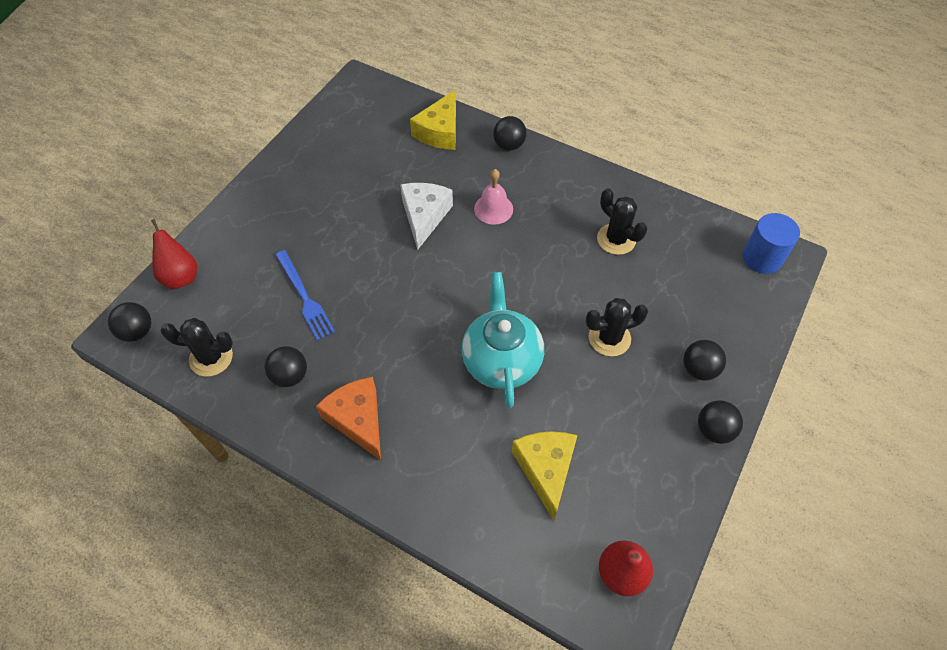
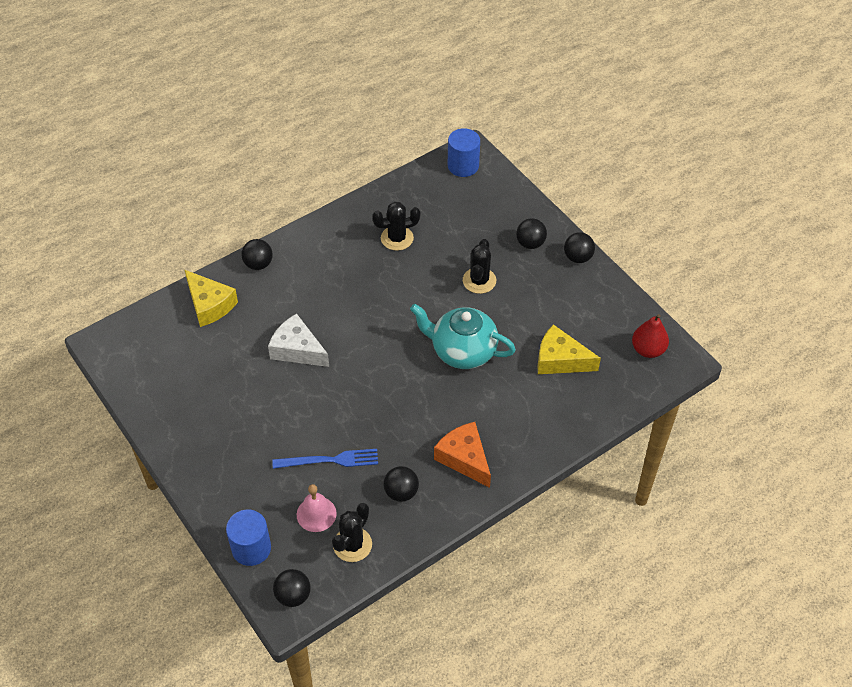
camera: 65 degrees left, 5 degrees down
red pear [151,219,197,289] -> blue cylinder [226,510,271,566]
orange cheese [316,377,381,460] -> orange cheese turned 60 degrees clockwise [434,422,491,488]
pink bell [474,169,513,225] -> pink bell moved to [297,484,337,532]

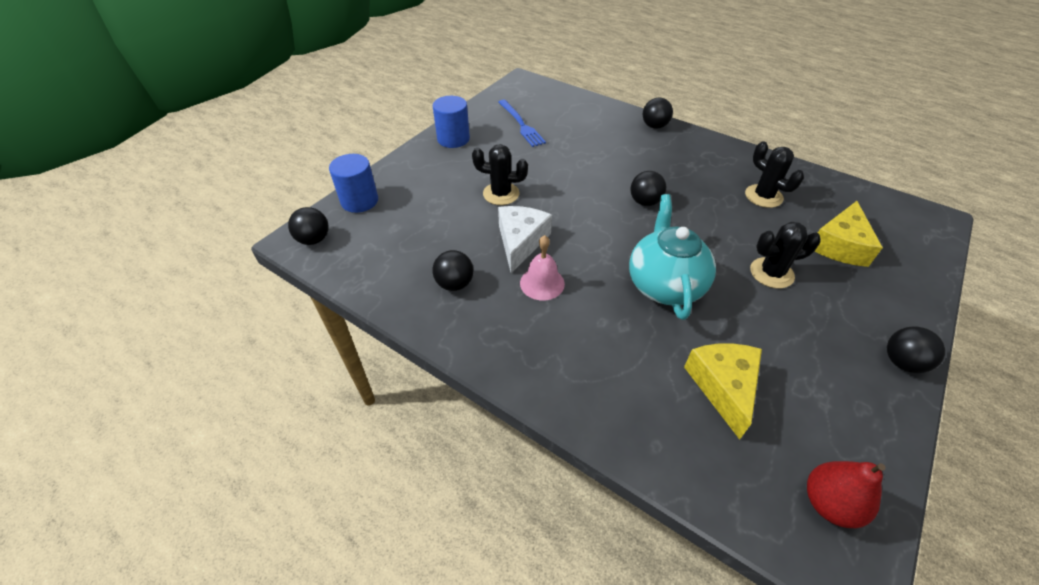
camera: 70 degrees right, 5 degrees down
yellow cheese [185,270,238,327] -> yellow cheese moved to [815,201,883,267]
white cheese [268,313,329,367] -> white cheese moved to [498,206,552,273]
blue fork [272,449,378,469] -> blue fork moved to [498,100,546,147]
pink bell [297,484,337,532] -> pink bell moved to [520,235,565,300]
black cactus [332,503,372,562] -> black cactus moved to [472,144,528,205]
orange cheese [434,422,491,488] -> none
blue cylinder [448,128,480,177] -> blue cylinder moved to [433,96,470,148]
black ball [516,218,547,249] -> black ball moved to [631,171,666,206]

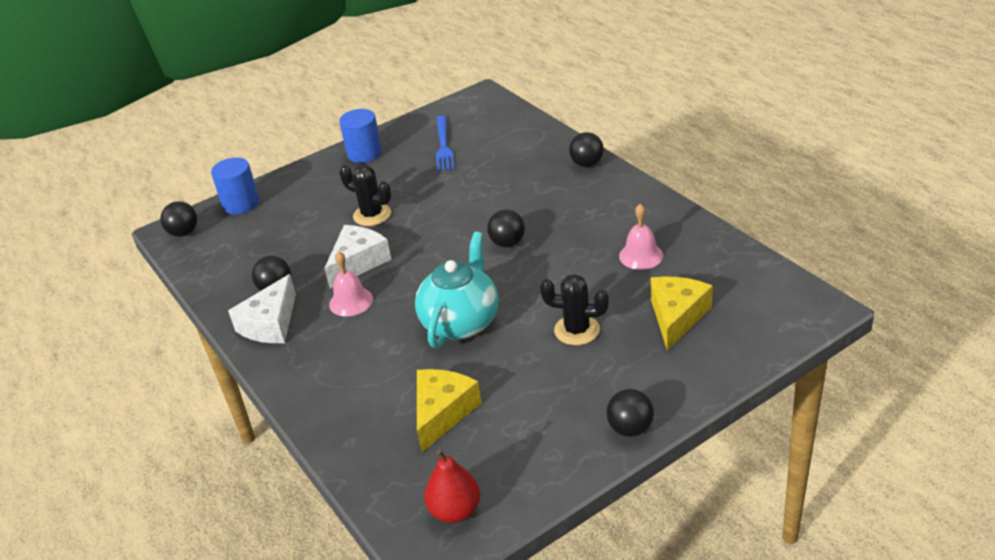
camera: 25 degrees right, 10 degrees down
black cactus [745,141,804,208] -> pink bell [619,204,663,270]
yellow cheese [815,201,883,267] -> yellow cheese turned 150 degrees clockwise [651,277,713,350]
none -> white cheese [228,274,296,343]

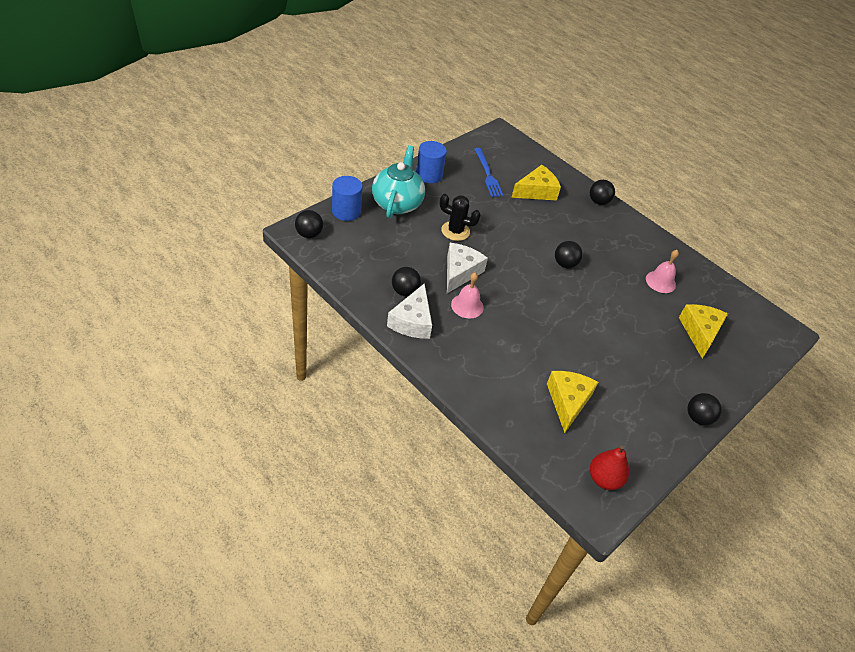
camera: 20 degrees left, 10 degrees up
turquoise teapot [415,232,498,348] -> turquoise teapot moved to [372,145,425,218]
black cactus [540,274,609,345] -> none
none -> yellow cheese [511,165,561,200]

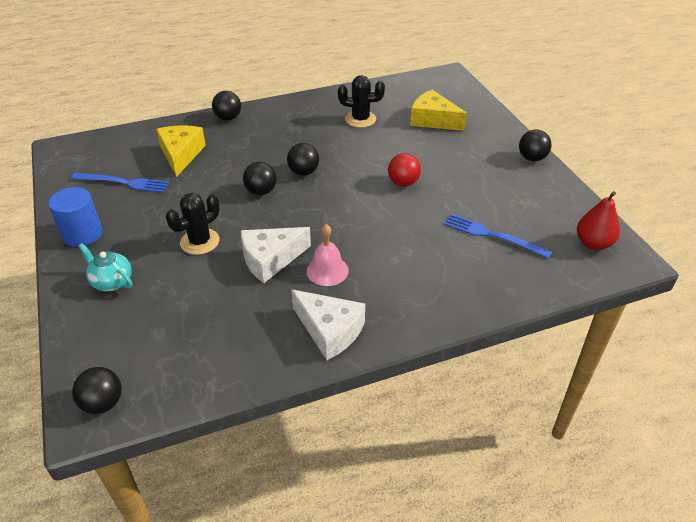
camera: 60 degrees left, 5 degrees down
blue cylinder [332,176,363,221] -> none
turquoise teapot [372,145,425,218] -> turquoise teapot [79,243,133,291], size x0.55
black ball [392,267,421,296] -> black ball moved to [243,162,277,195]
white cheese [447,243,488,293] -> white cheese turned 75 degrees counterclockwise [241,227,311,283]
yellow cheese [547,371,598,433] -> blue fork [444,214,553,258]
pink bell [646,250,679,293] -> black cactus [338,75,385,128]
none -> red ball [388,153,421,186]

